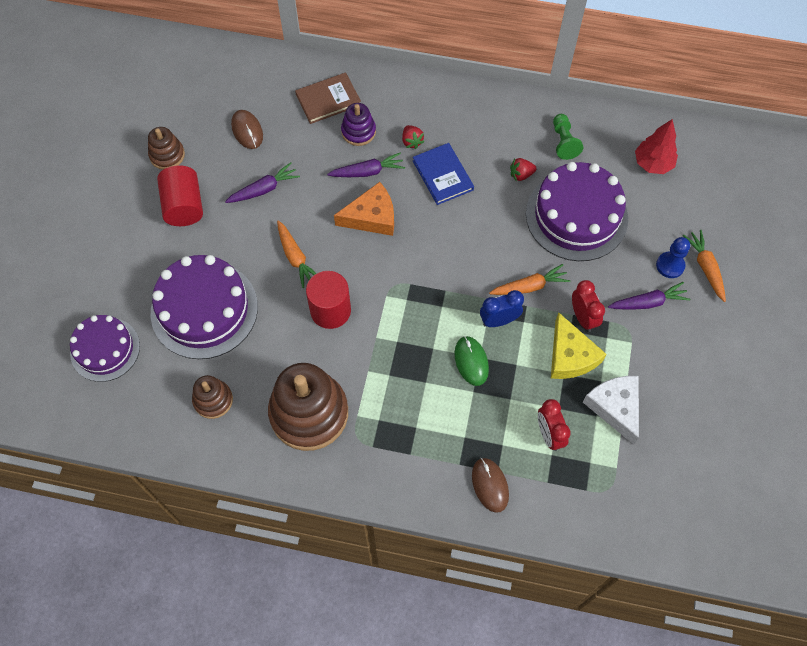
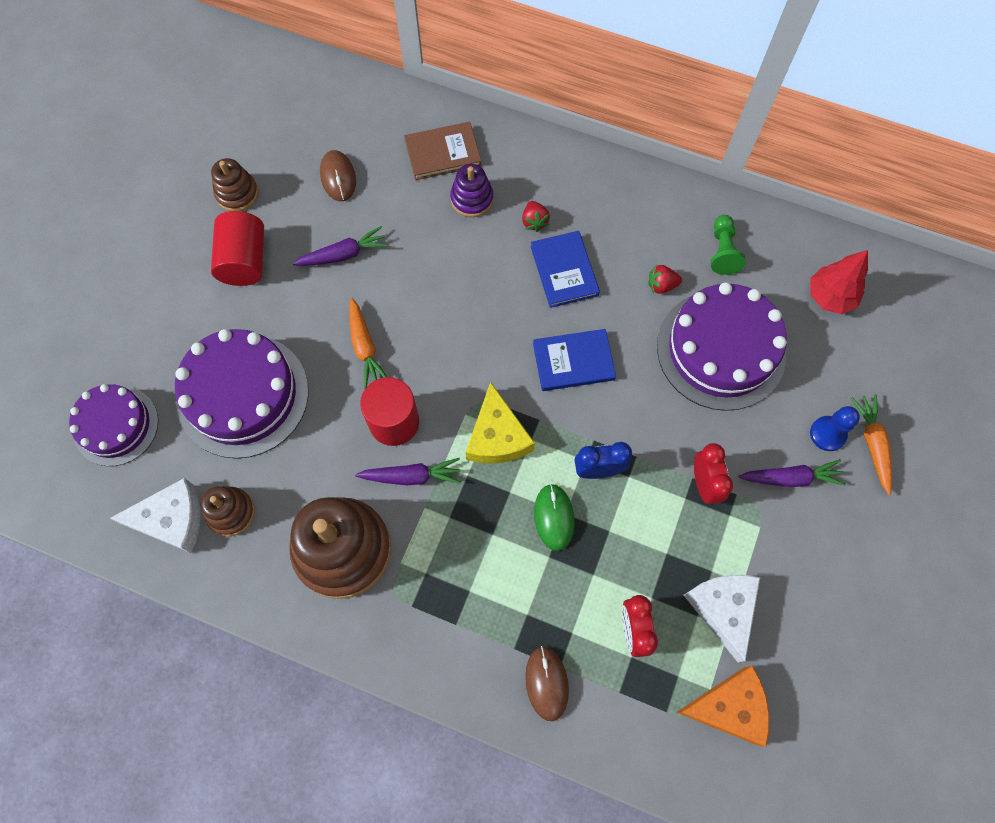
camera: 10 degrees right, 5 degrees up
purple carrot [327,152,405,177] -> purple carrot moved to [355,458,461,485]
orange cheese [334,182,394,236] -> orange cheese moved to [676,666,769,746]
orange carrot [489,264,570,295] -> none
yellow cheese [551,313,606,379] -> yellow cheese moved to [466,382,535,463]
none -> white cheese [110,478,200,553]
none -> blue book [533,329,616,391]

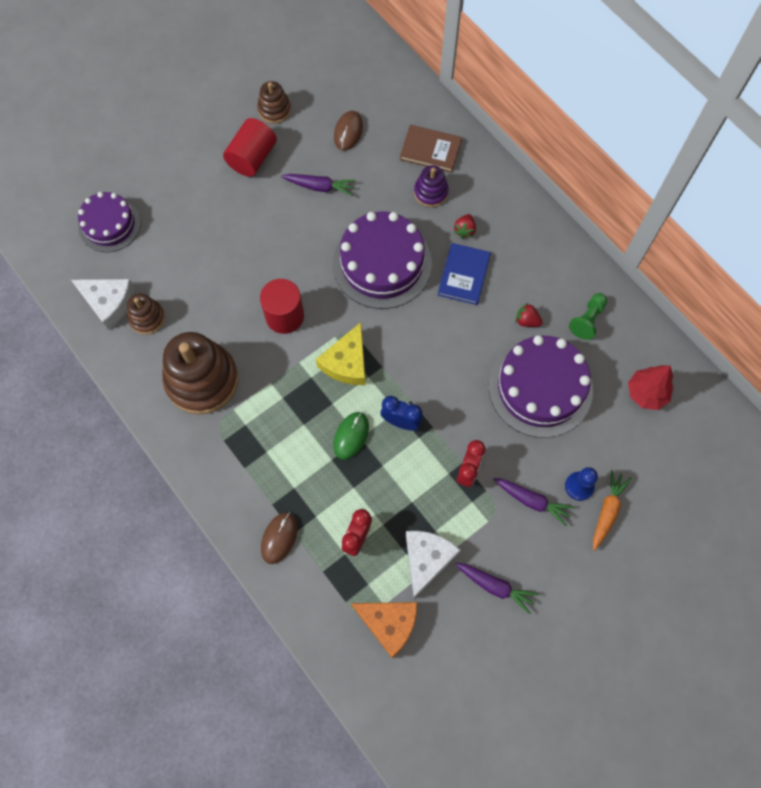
camera: 30 degrees right, 0 degrees up
purple cake [175,329,309,459] -> purple cake moved to [333,211,432,309]
orange carrot [349,298,387,389] -> none
purple carrot [355,458,461,485] -> purple carrot moved to [455,563,539,614]
blue book [533,329,616,391] -> none

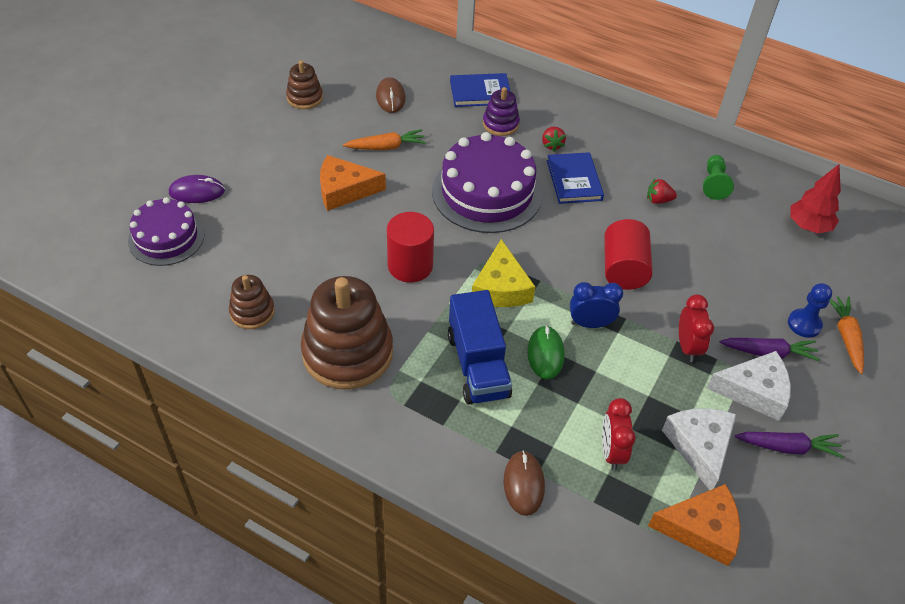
camera: 25 degrees left, 20 degrees down
white cheese [71,279,135,330] -> white cheese moved to [707,351,791,421]
red cylinder [223,118,277,177] -> red cylinder moved to [604,219,653,290]
purple carrot [281,174,356,196] -> orange carrot [343,129,426,150]
brown book [400,125,462,173] -> blue book [450,73,510,107]
purple cake [489,335,593,438] -> none
none -> purple mouse [169,175,225,203]
none -> orange cheese [320,155,386,211]
none -> blue truck [448,290,512,404]

